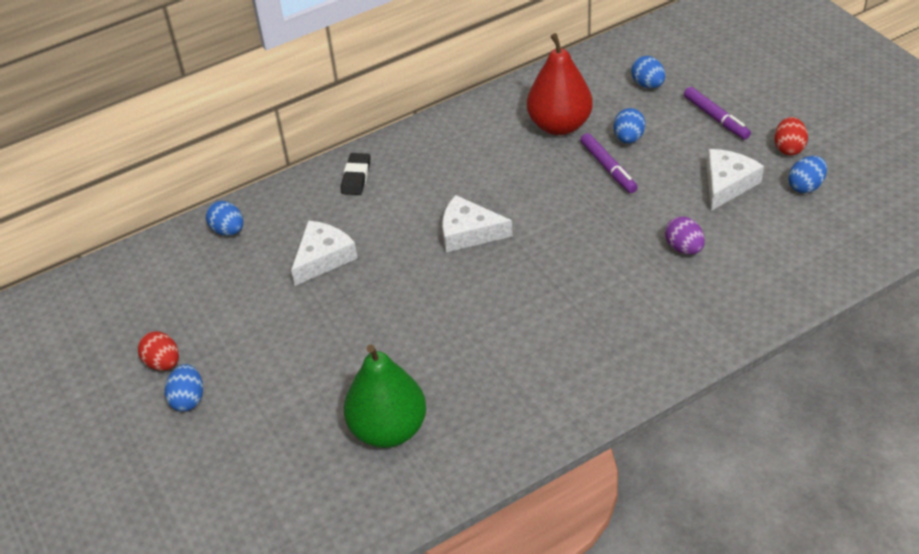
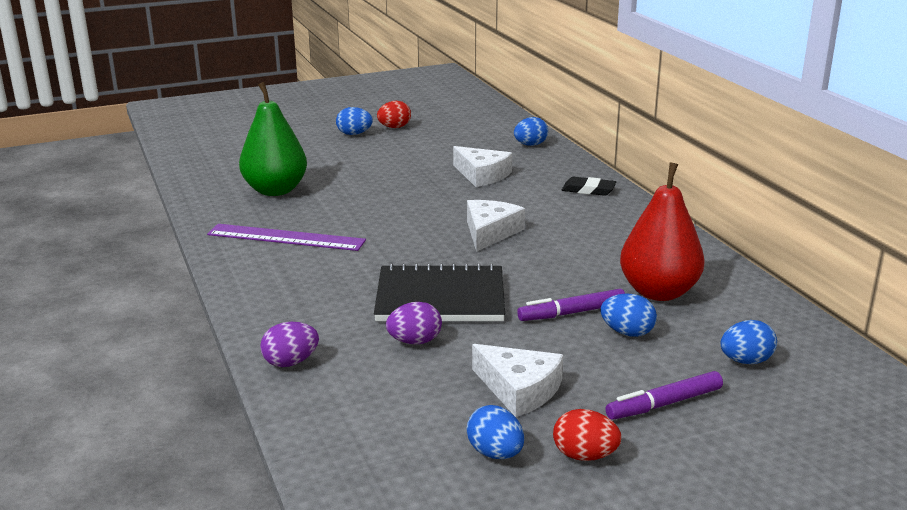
camera: 95 degrees right, 20 degrees down
none -> purple ruler [207,224,366,251]
none -> purple egg [260,322,319,367]
none -> black notebook [374,263,505,321]

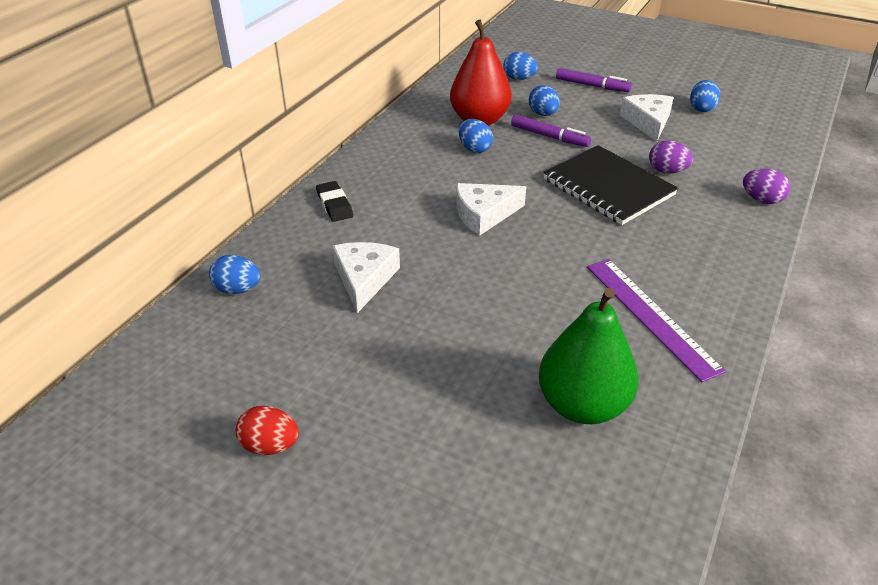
camera: 130 degrees left, 15 degrees up
blue egg [336,107,373,135] -> blue egg moved to [459,119,493,153]
red egg [553,409,621,461] -> none

